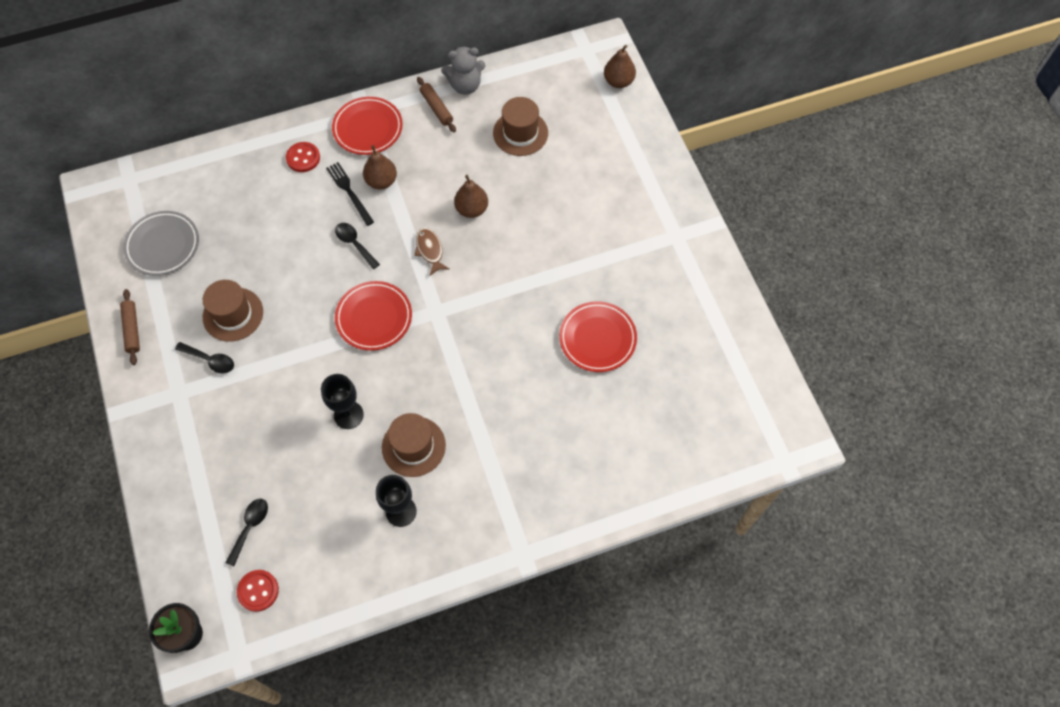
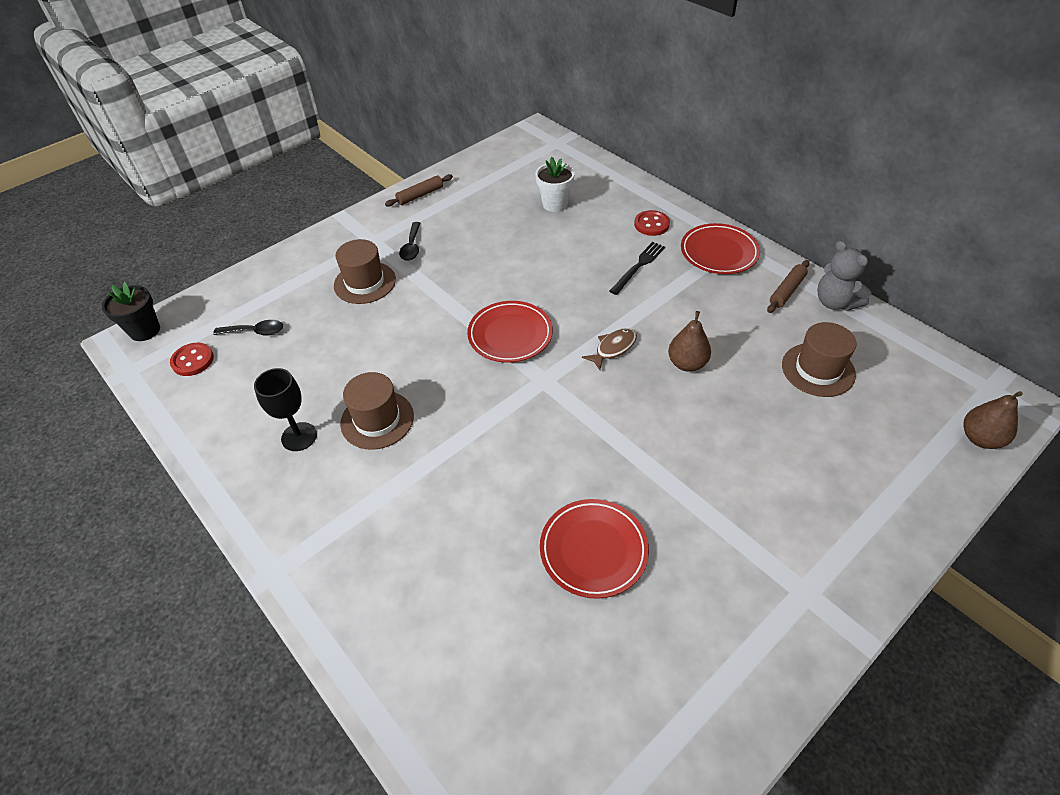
camera: 70 degrees right, 15 degrees down
grey plate [123,211,199,276] -> none
brown hat [203,280,263,342] -> brown hat moved to [334,239,396,304]
black goblet [321,374,364,429] -> none
black spoon [335,223,380,269] -> none
brown pear [363,145,397,189] -> none
none -> white flower pot [535,157,575,212]

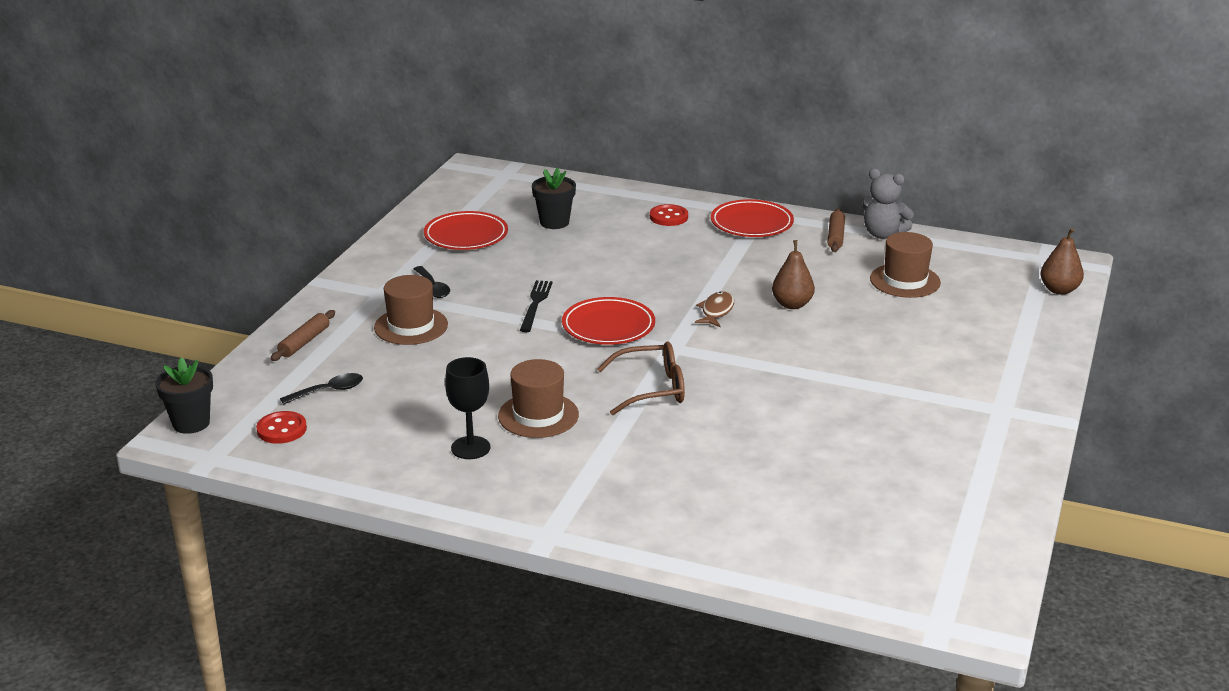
camera: 30 degrees left, 20 degrees down
brown rolling pin [385,174,453,207] -> brown rolling pin moved to [271,310,335,361]
white flower pot [535,157,575,212] -> black flower pot [532,168,576,229]
red plate [540,499,649,599] -> red plate moved to [424,211,508,250]
black fork [610,242,665,295] -> black fork moved to [520,280,553,332]
none -> brown glasses [597,341,685,415]

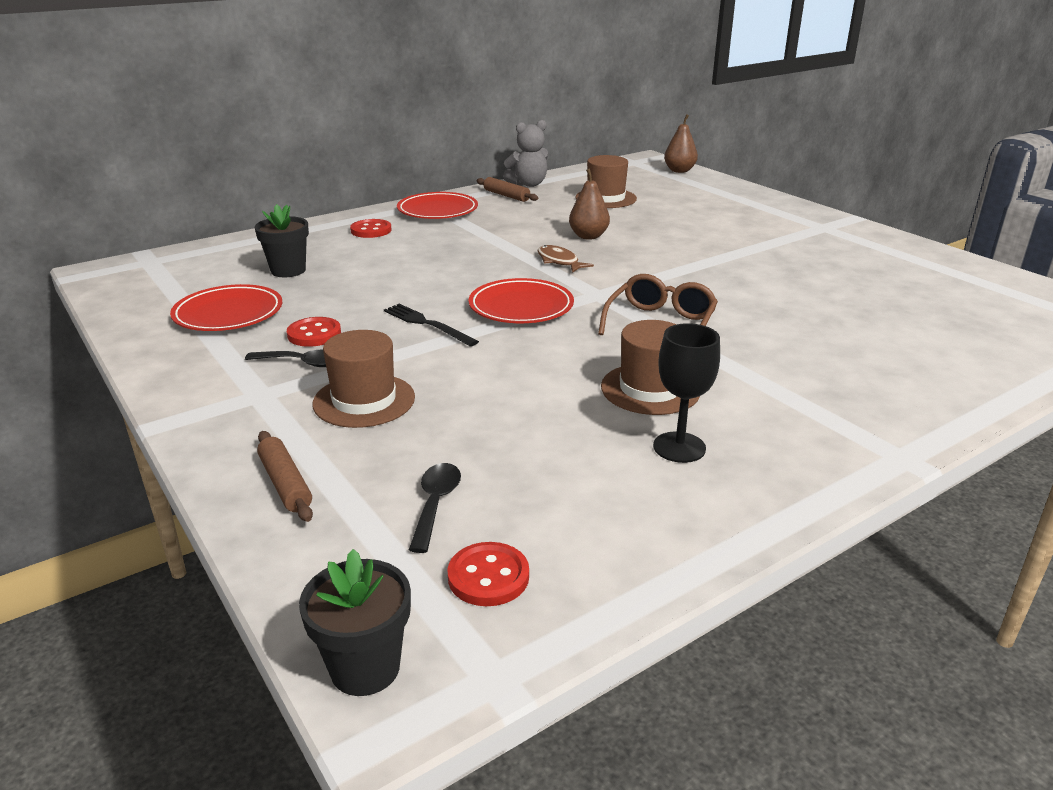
camera: 55 degrees left, 0 degrees up
none -> red button [287,317,341,347]

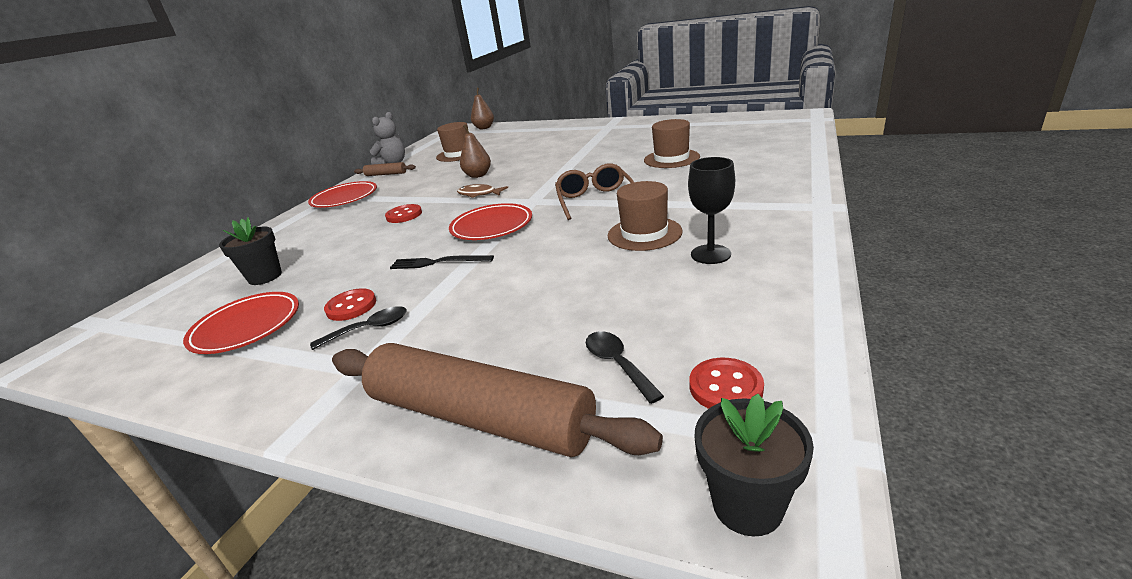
camera: 30 degrees left, 0 degrees up
brown rolling pin [257,431,313,522] -> brown rolling pin [332,343,663,457], size x2.30
brown hat [312,330,415,428] -> brown hat moved to [644,119,700,168]
red button [350,219,392,238] -> red button moved to [385,204,422,223]

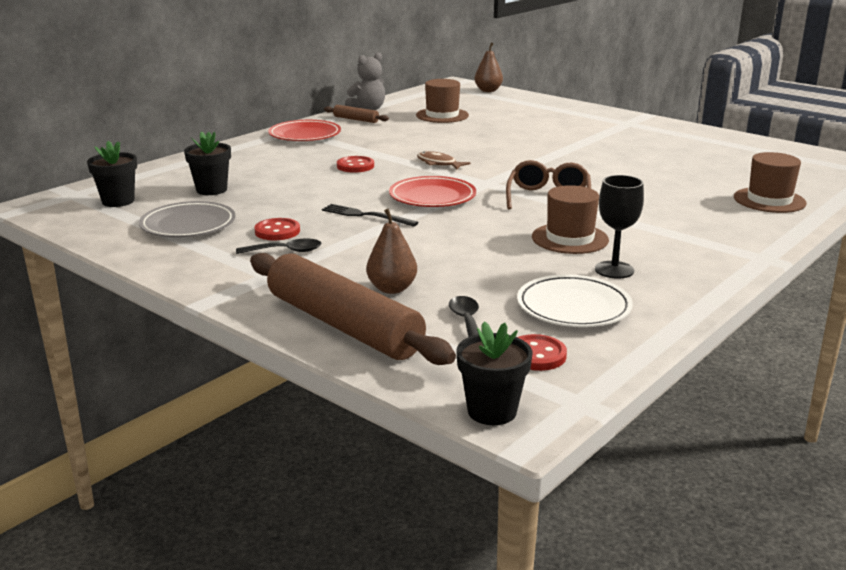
camera: 15 degrees right, 5 degrees down
red plate [183,292,299,354] -> grey plate [139,201,236,237]
brown pear [460,124,491,178] -> brown pear moved to [366,208,417,294]
brown hat [644,119,700,168] -> brown hat moved to [734,152,807,213]
none -> black flower pot [87,141,137,207]
none -> white plate [517,274,633,327]

